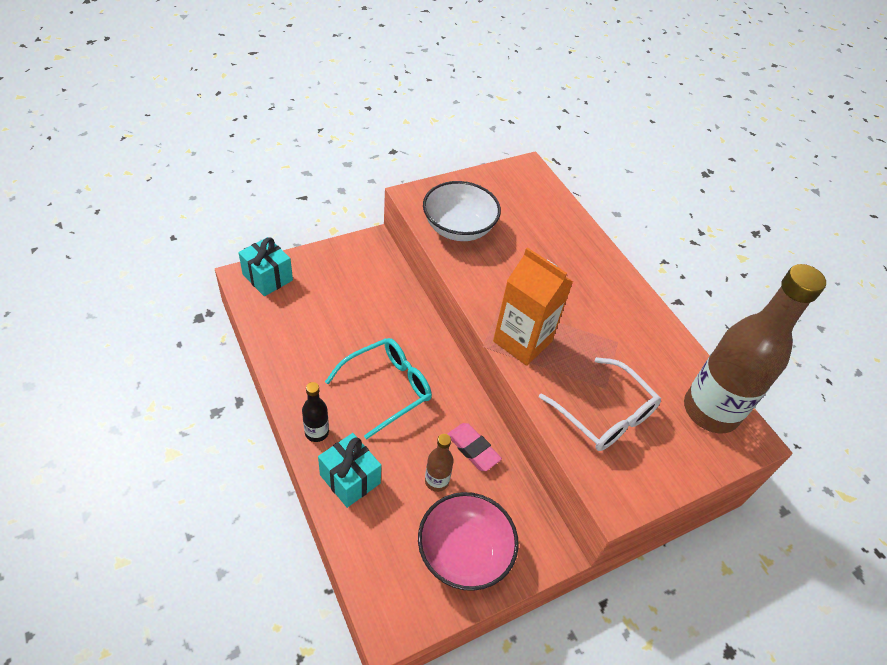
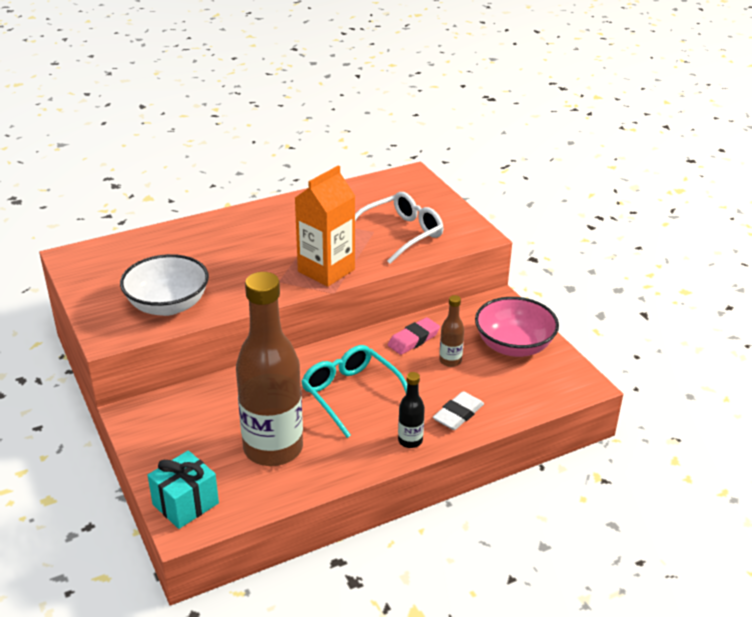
camera: 85 degrees left, 15 degrees down
turquoise gift [318,433,381,508] -> white eraser [433,391,484,430]
brown bottle [684,264,826,433] -> brown bottle moved to [236,272,303,466]

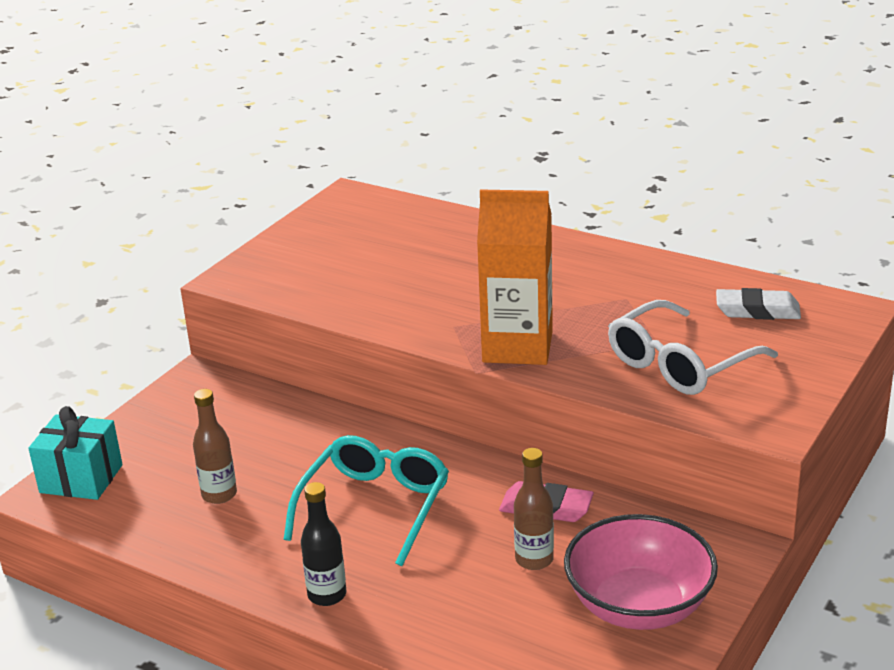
camera: 60 degrees right, 5 degrees down
white bowl [120,254,209,316] -> none
brown bottle [236,272,303,466] -> brown bottle [193,389,237,504], size x0.42
white glasses [355,192,443,264] -> white glasses turned 120 degrees clockwise [608,300,778,395]
white eraser [433,391,484,430] -> white eraser moved to [716,288,801,320]

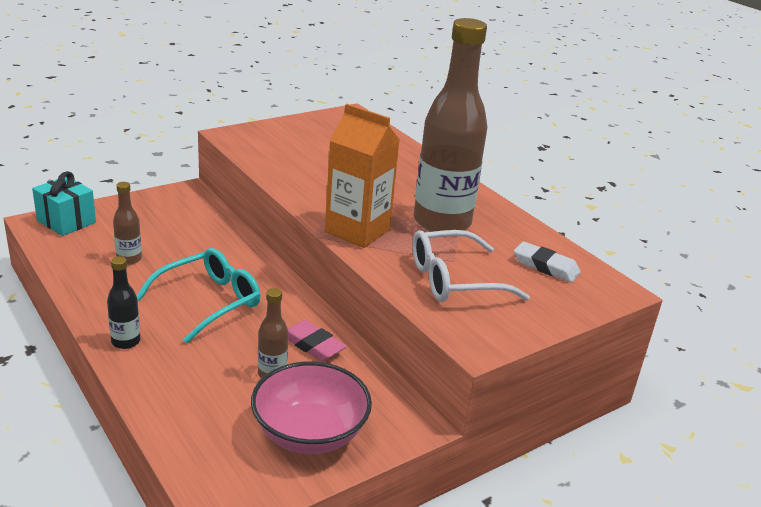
camera: 20 degrees right, 0 degrees up
none -> brown bottle [414,18,488,232]

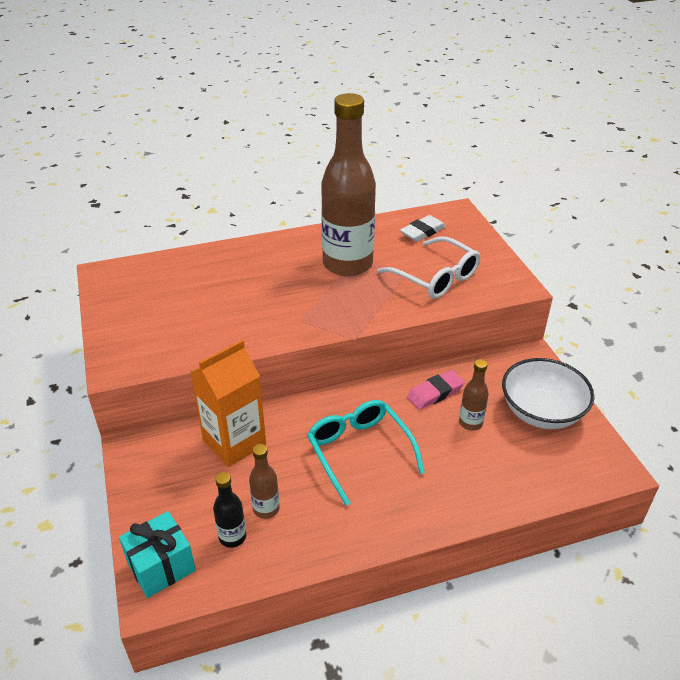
camera: 70 degrees left, 10 degrees up
black bottle [107,256,140,349] -> black bottle moved to [213,472,246,548]
pink bowl [251,361,372,454] -> white bowl [502,358,594,429]
orange carton [325,104,400,248] -> orange carton moved to [190,340,266,467]
white glasses [412,230,530,302] -> white glasses turned 45 degrees counterclockwise [377,236,480,299]

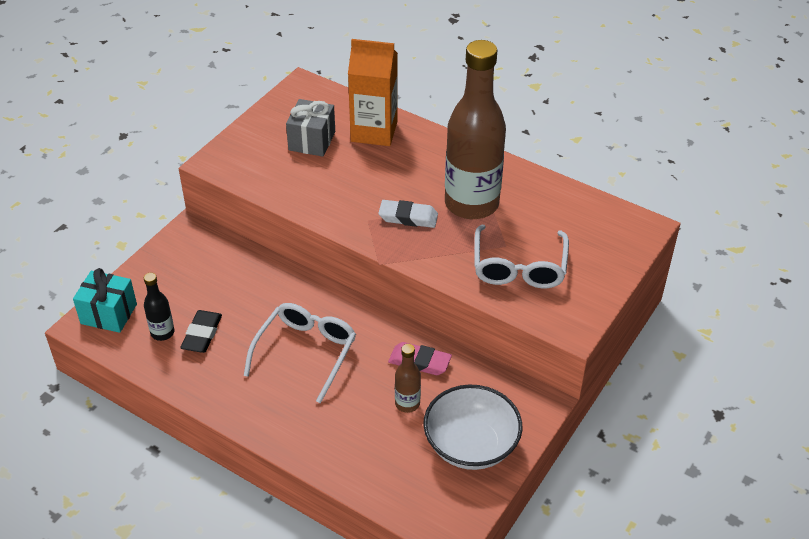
camera: 50 degrees right, 5 degrees up
orange carton [190,340,266,467] -> orange carton moved to [348,39,398,146]
brown bottle [249,444,280,519] -> black eraser [180,310,222,353]
turquoise glasses [307,400,425,506] -> white glasses [244,303,356,403]
white eraser [400,215,446,242] -> white eraser moved to [378,200,438,228]
none -> grey gift [286,99,335,157]

